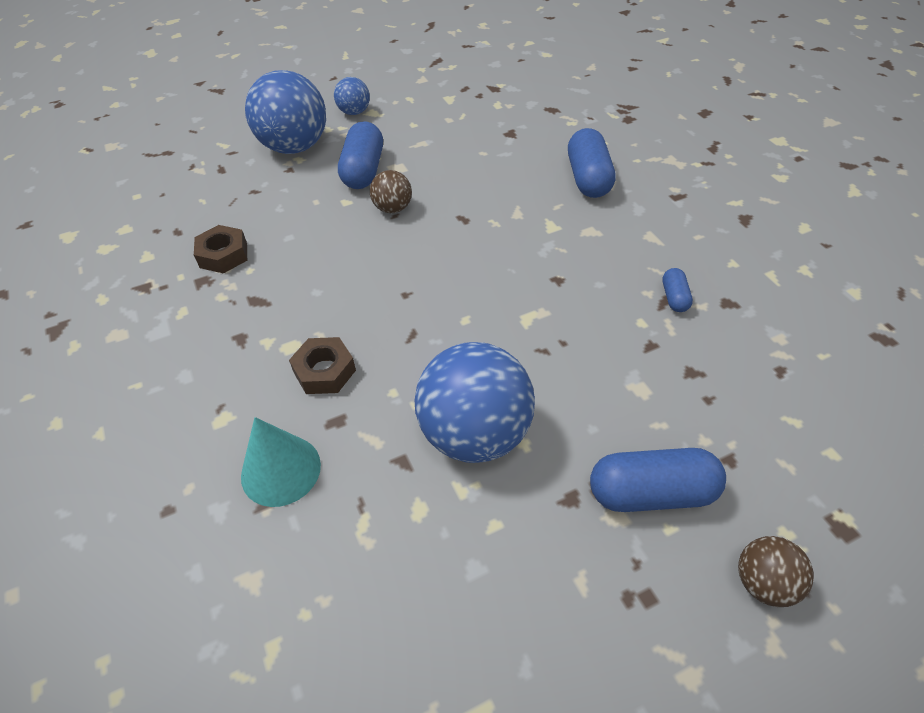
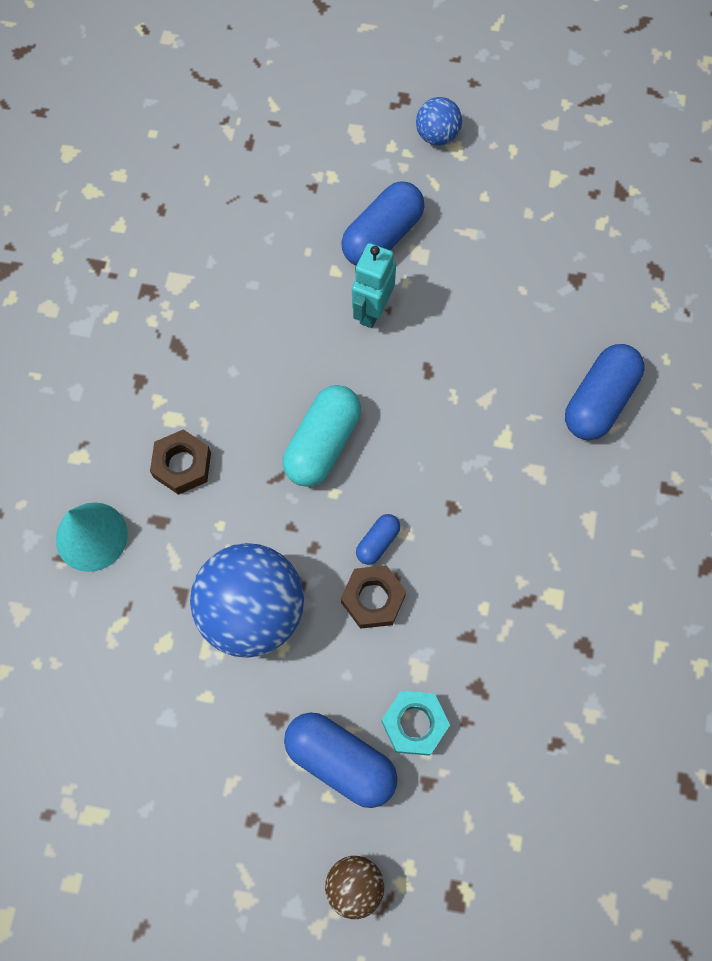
camera: 35 degrees right, 20 degrees up
brown nut [194,225,247,274] -> brown nut moved to [341,565,406,629]
blue ball [245,70,326,154] -> none
brown ball [370,170,412,213] -> turquoise robot [352,243,396,328]
blue capsule [662,268,693,312] -> blue capsule moved to [356,514,400,565]
none -> turquoise capsule [283,385,361,487]
none -> turquoise nut [381,691,450,756]

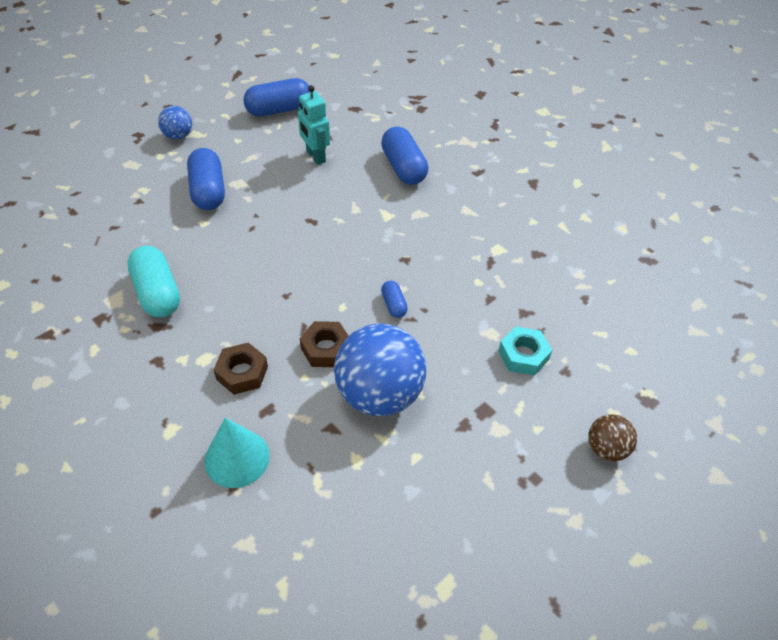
camera: 55 degrees left, 20 degrees down
turquoise capsule [283,385,361,487] -> turquoise capsule moved to [127,246,180,317]
blue capsule [284,712,398,808] -> blue capsule moved to [243,78,310,117]
brown nut [341,565,406,629] -> brown nut moved to [300,321,348,367]
turquoise robot [352,243,396,328] -> turquoise robot moved to [298,85,330,165]

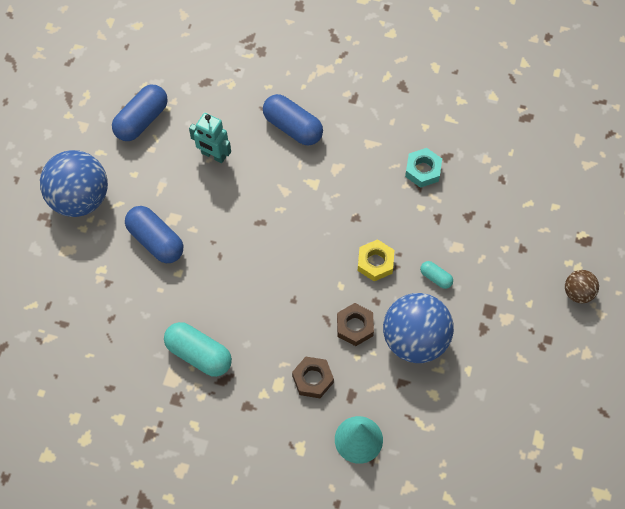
camera: 30 degrees left, 15 degrees up
blue ball [158,106,192,140] -> blue ball [40,150,108,217], size x2.03
blue capsule [381,281,408,318] -> yellow nut [358,239,394,281]
turquoise nut [499,326,552,376] -> turquoise nut moved to [405,148,442,188]
none -> turquoise capsule [420,261,453,289]

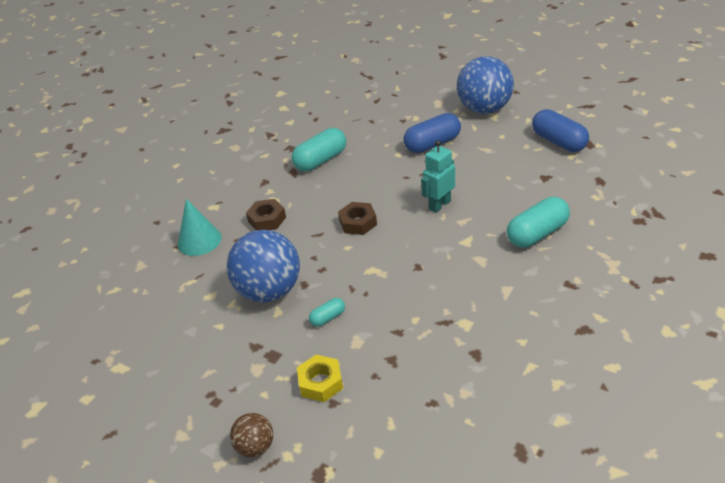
camera: 110 degrees right, 25 degrees down
turquoise robot [189,113,231,163] -> turquoise robot moved to [421,140,455,213]
blue capsule [263,94,323,146] -> turquoise capsule [507,197,570,247]
brown nut [337,303,374,346] -> brown nut moved to [338,202,377,235]
yellow nut [358,239,394,281] -> yellow nut moved to [297,355,343,402]
turquoise nut [405,148,442,188] -> none

